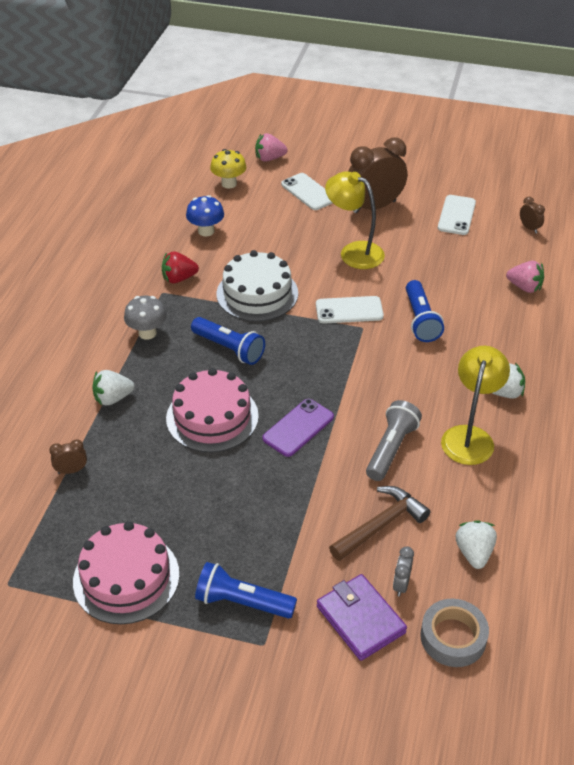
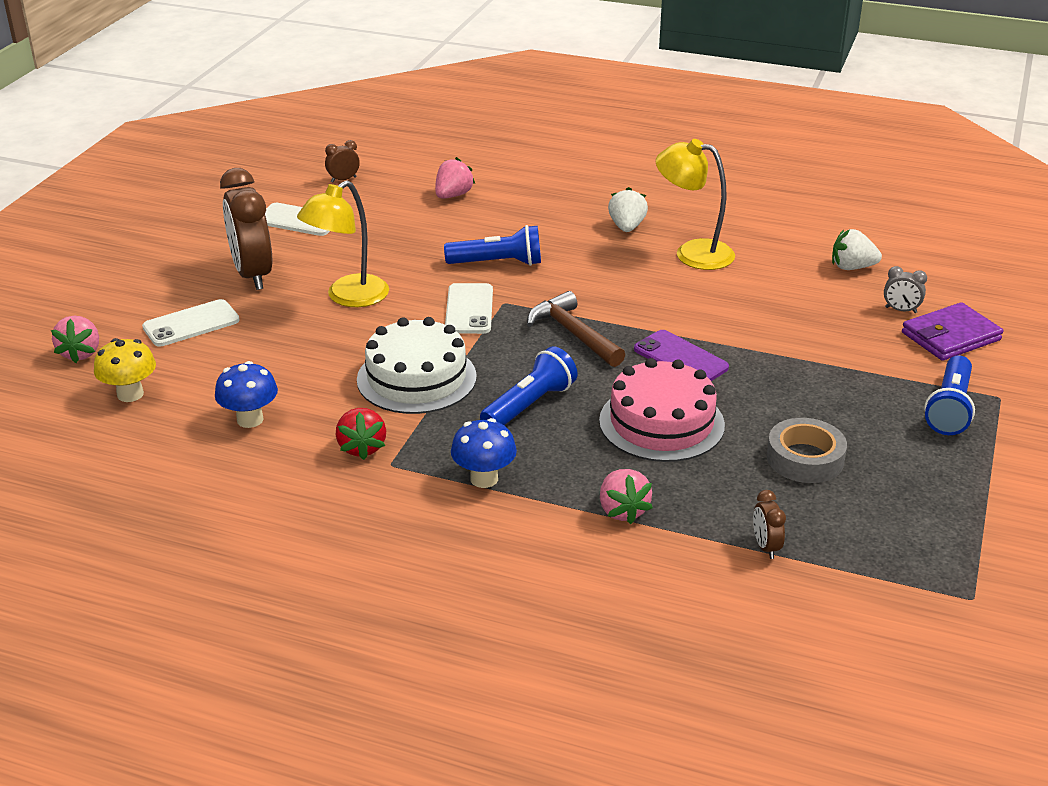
camera: 85 degrees left, 10 degrees down
pink cake [73,521,180,624] -> none
white strawberry [92,370,135,405] -> pink strawberry [600,469,653,524]
grey mushroom [124,296,167,340] -> blue mushroom [451,418,517,488]
brown hammer [329,486,431,561] -> brown hammer moved to [527,291,625,367]
grey flashlight [366,400,422,481] -> none
grey tape [421,599,489,667] -> grey tape moved to [767,418,847,483]

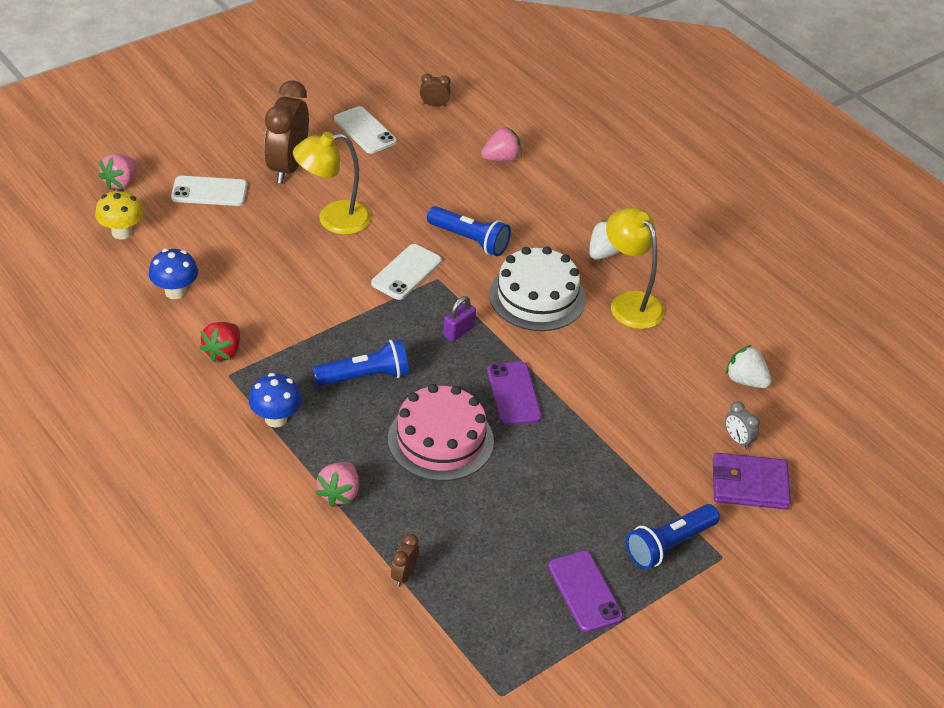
camera: 30 degrees right, 10 degrees up
white cake [357,317,477,414] -> white cake moved to [489,246,586,331]
brown hammer [527,291,625,367] -> purple padlock [443,296,476,342]
grey tape [767,418,847,483] -> none
none -> purple phone [548,551,623,632]

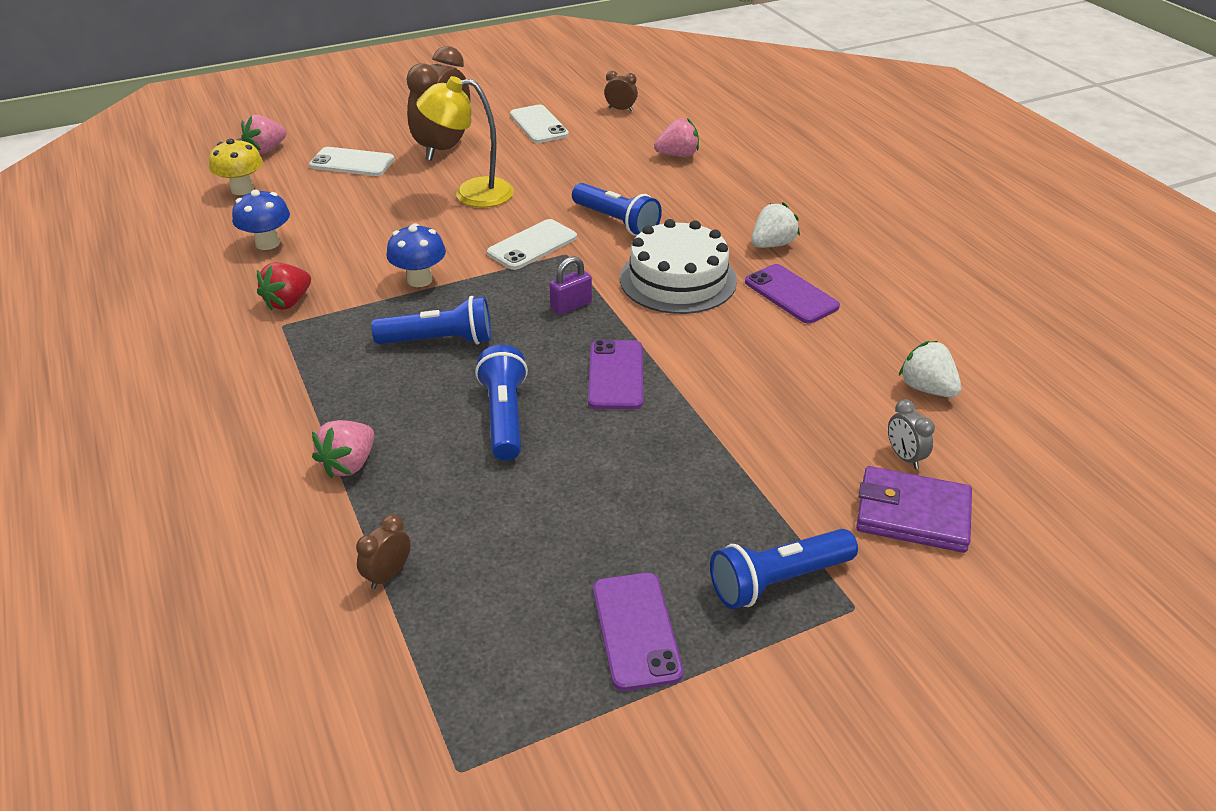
camera: 15 degrees right, 5 degrees down
blue mushroom [249,373,302,428] -> blue mushroom moved to [387,223,446,287]
pink cake [388,384,494,481] -> blue flashlight [475,345,528,461]
yellow lamp [606,207,665,329] -> purple phone [745,264,840,324]

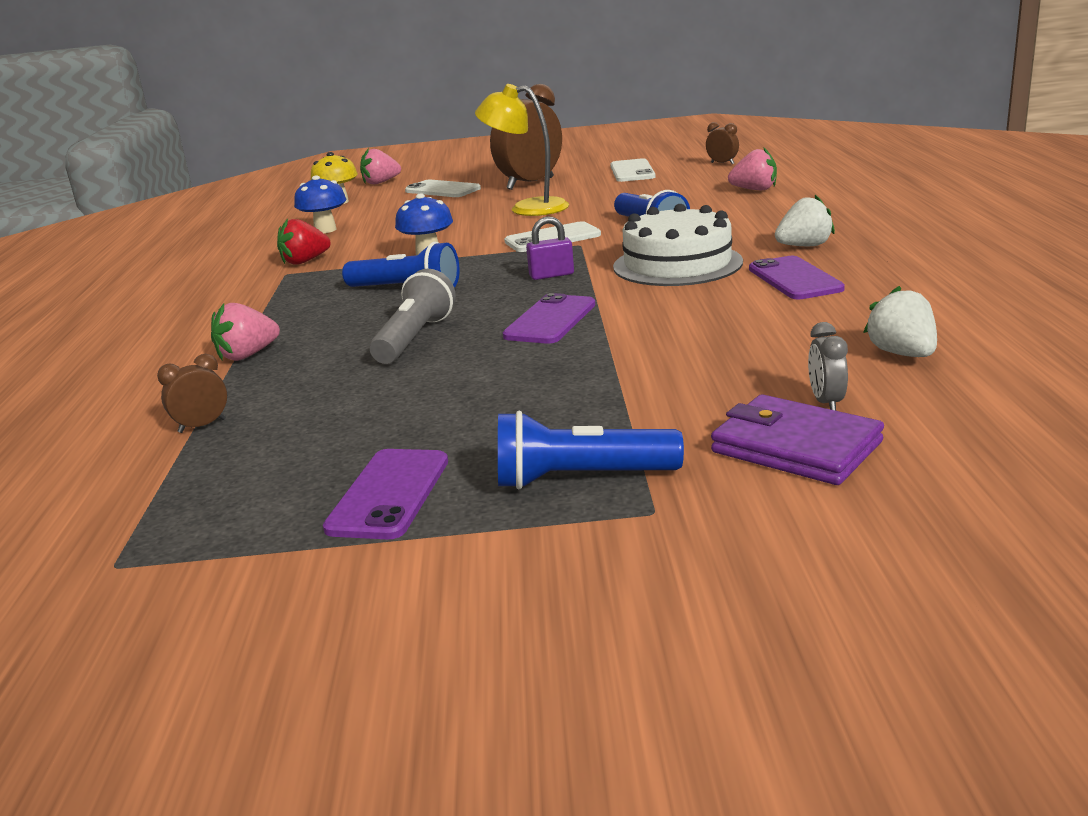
camera: 25 degrees right, 15 degrees down
blue flashlight [475,345,528,461] -> grey flashlight [369,269,456,364]

